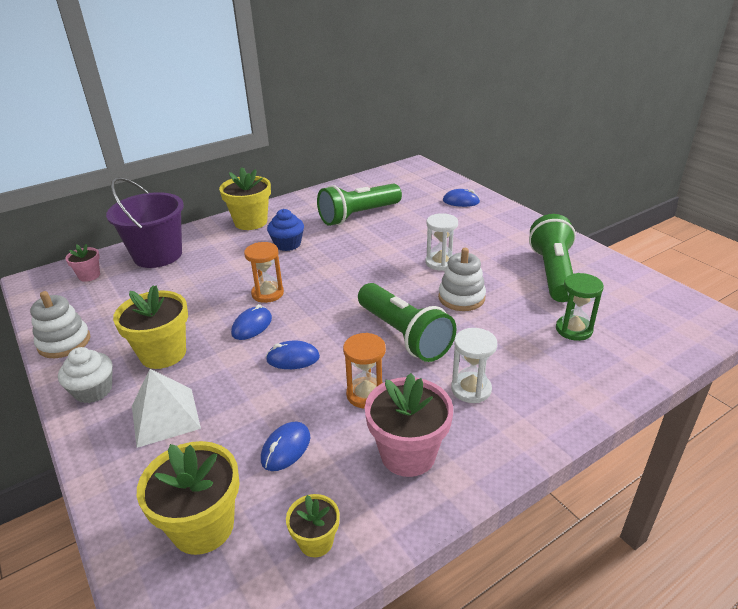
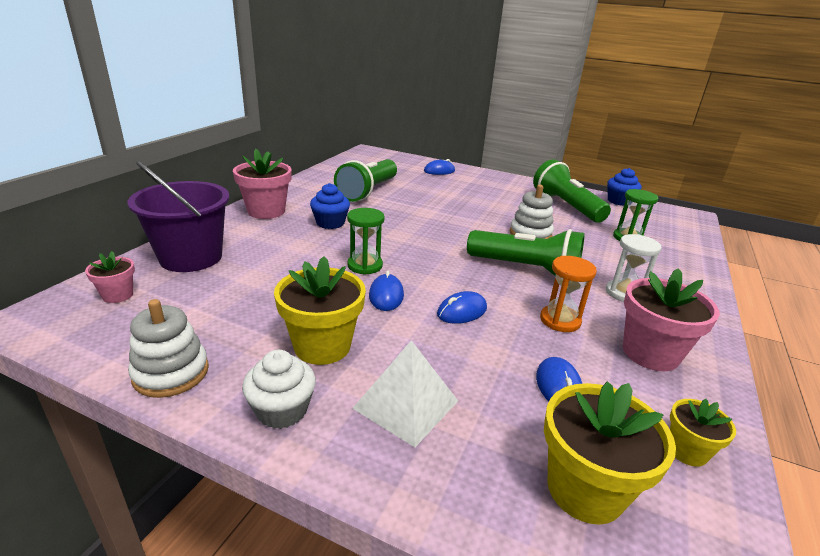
camera: 35 degrees left, 5 degrees down
yellow flower pot [219,167,271,230] -> pink flower pot [233,149,292,219]
orange hourglass [244,242,284,303] -> green hourglass [347,208,385,275]
white hourglass [425,213,458,271] -> none
none -> blue cupcake [607,168,642,206]

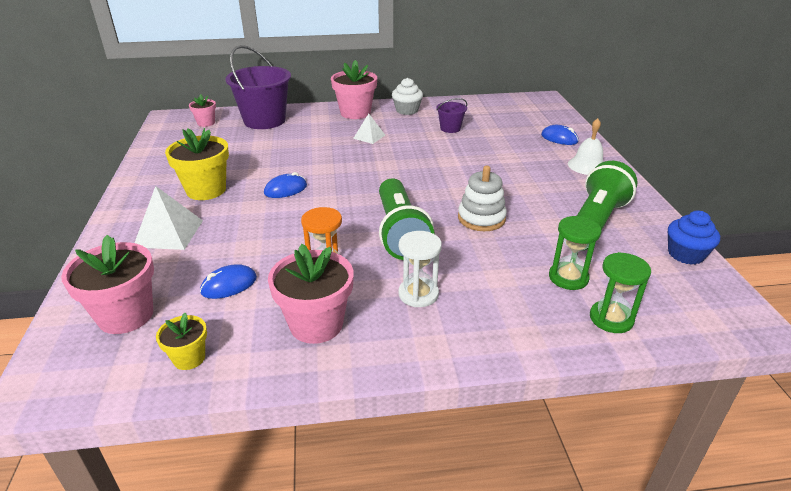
camera: 60 degrees right, 5 degrees up
white stacking toy [128,299,209,398] -> none
white cupcake [242,350,316,429] -> white cupcake moved to [392,78,423,115]
blue cupcake [310,183,350,229] -> white pyramid [353,113,385,144]
green flashlight [334,159,397,202] -> purple bucket [436,98,467,133]
green hourglass [347,208,385,275] -> green hourglass moved to [590,252,651,333]
blue mouse [437,291,487,324] -> none
yellow flower pot [544,381,676,524] -> pink flower pot [61,235,154,334]
none -> white bell [568,118,604,175]

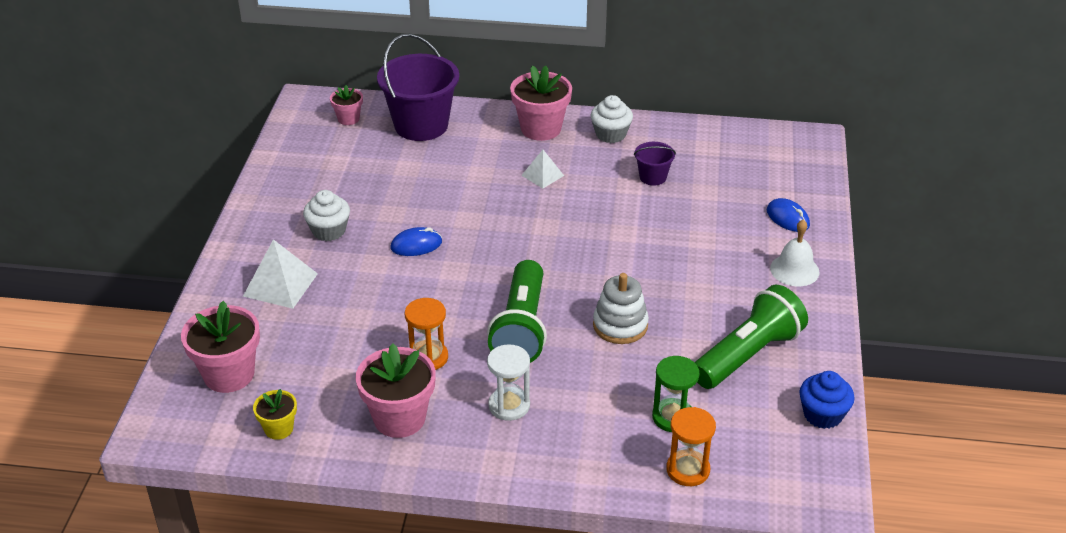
camera: 15 degrees right, 5 degrees up
yellow flower pot [165,128,229,200] -> white cupcake [303,190,350,241]
blue mouse [200,264,257,299] -> none
green hourglass [590,252,651,333] -> orange hourglass [666,407,716,486]

